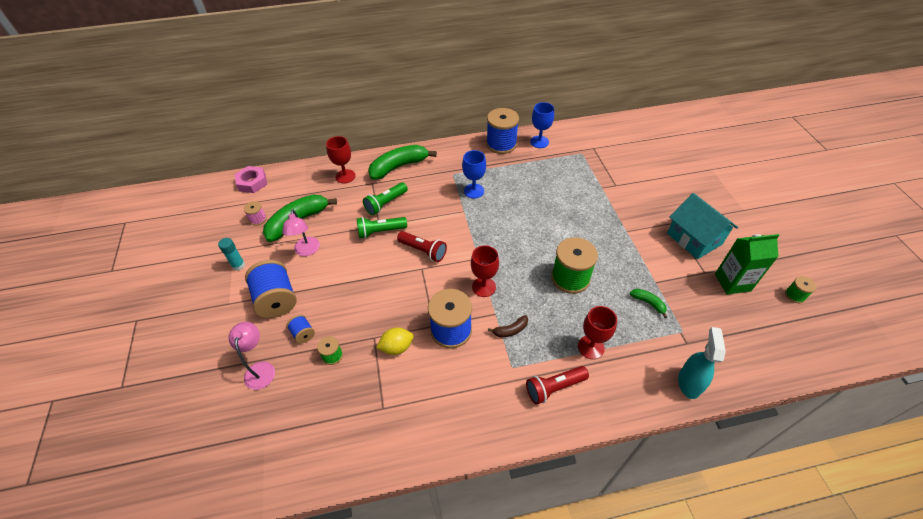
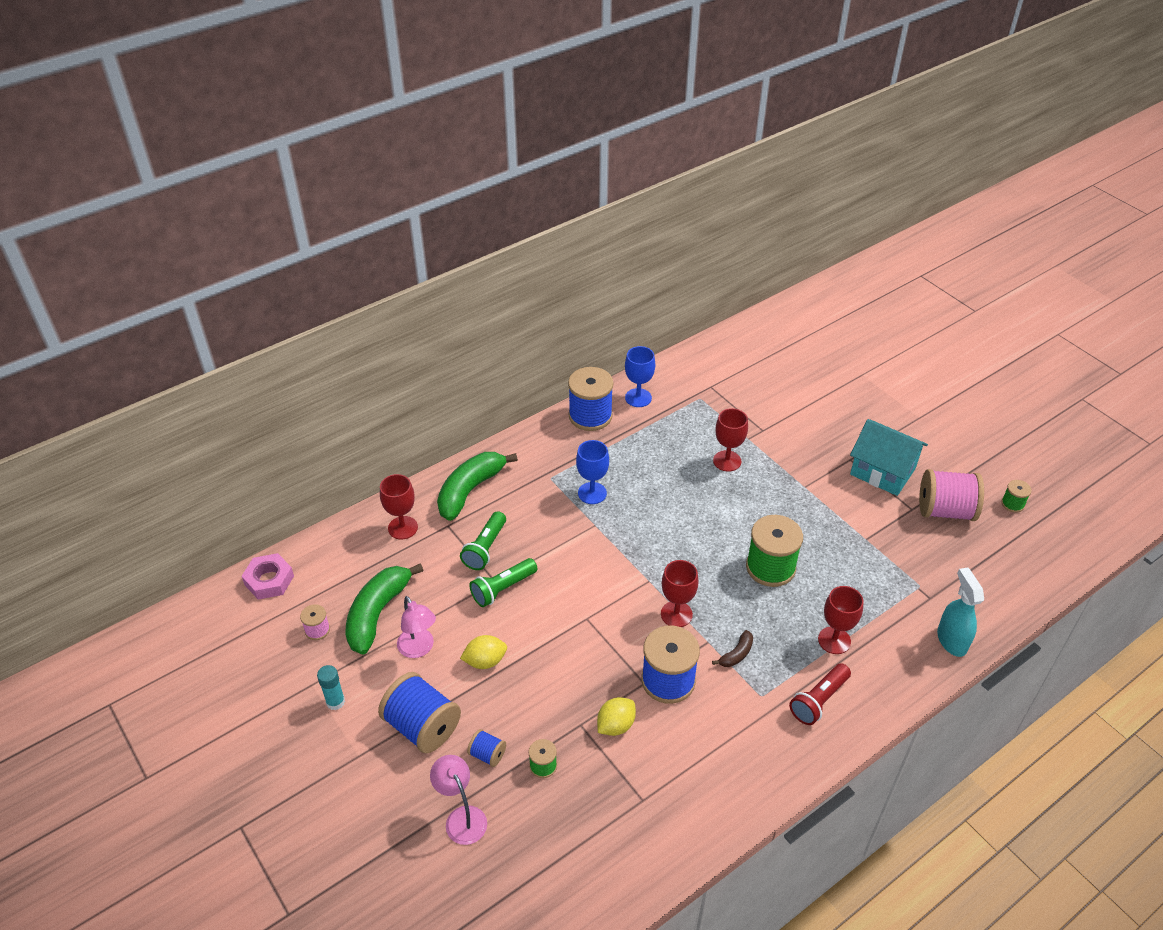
camera: 25 degrees left, 5 degrees down
red flashlight [397,231,447,262] -> none
green banana [630,289,667,318] -> none
green carton [715,234,779,294] -> pink spool [919,469,984,521]
none -> yellow lemon [460,635,507,669]
none -> red goblet [713,408,748,472]

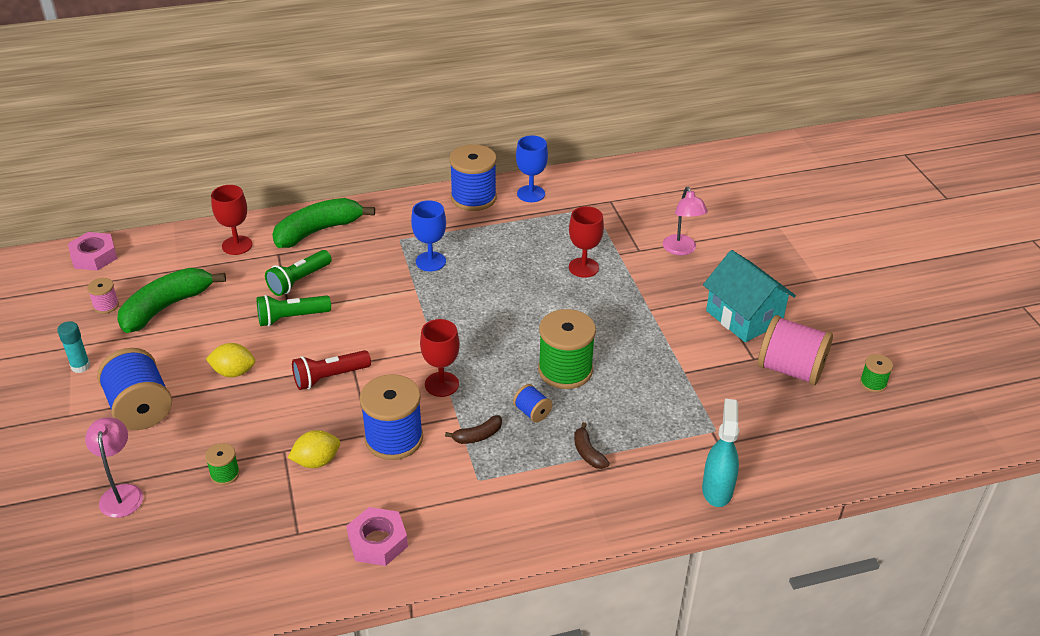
camera: 20 degrees right, 5 degrees down
pink lamp [397,596,436,658] -> pink lamp moved to [663,187,708,255]
blue spool [467,729,506,767] -> blue spool moved to [513,384,552,423]
red flashlight [789,663,851,725] -> red flashlight moved to [292,350,371,390]
red goblet [818,586,864,654] -> brown banana [574,422,610,469]
none -> pink nut [347,507,408,566]

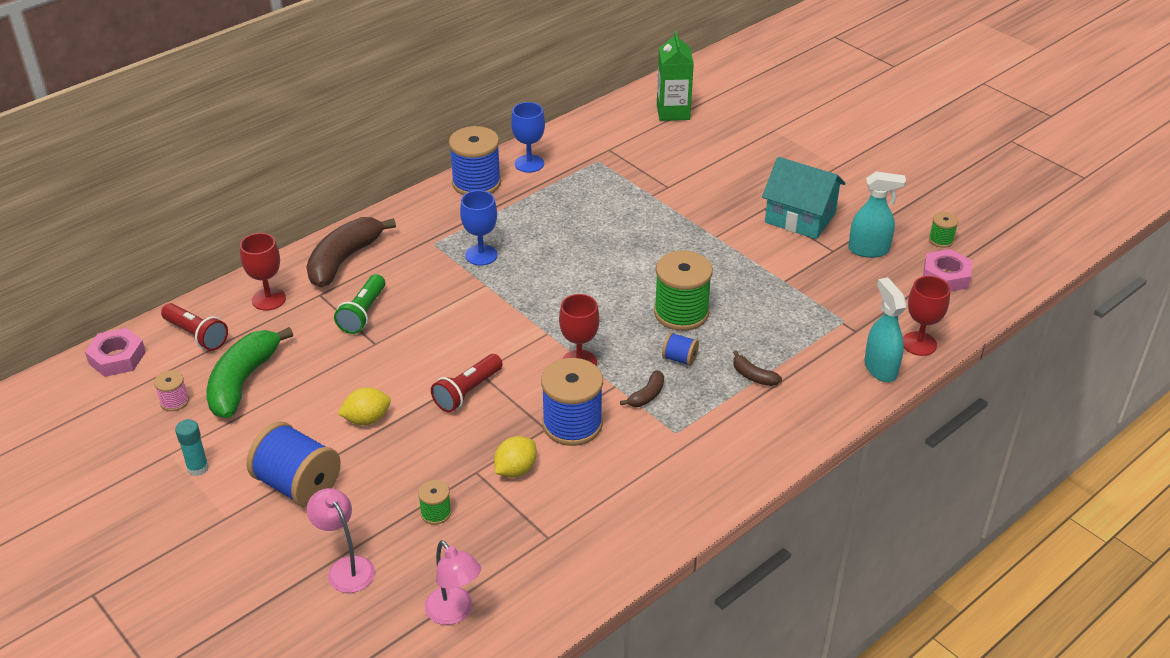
camera: 25 degrees left, 0 degrees up
green flashlight [257,295,331,327] -> none
green banana [272,198,375,248] -> brown banana [306,217,396,287]
pink nut [347,507,408,566] -> pink nut moved to [923,249,972,292]
red goblet [569,206,604,278] -> red goblet moved to [903,276,950,356]
pink lamp [663,187,708,255] -> pink lamp moved to [425,540,481,625]
pink spool [758,315,833,385] -> turquoise spray bottle [848,171,906,258]
none -> red flashlight [161,303,228,351]
none -> green carton [657,31,694,121]

